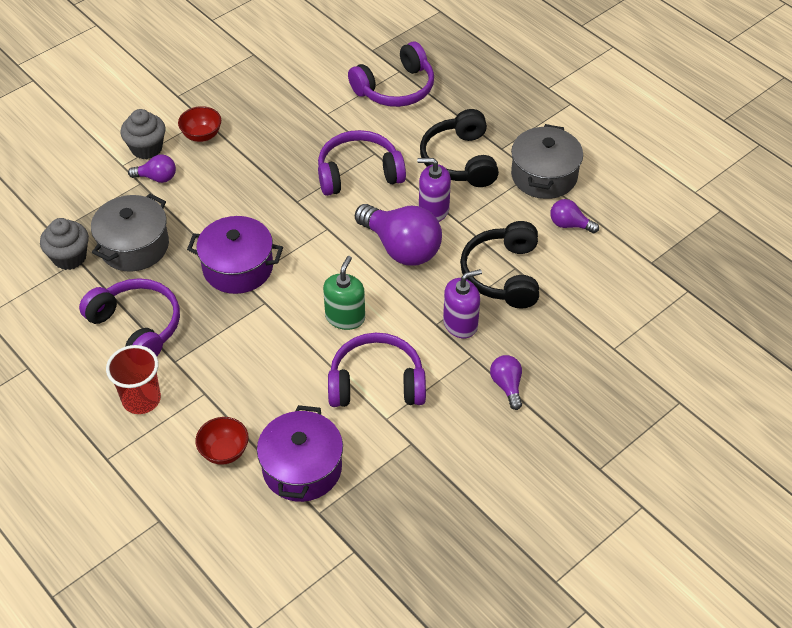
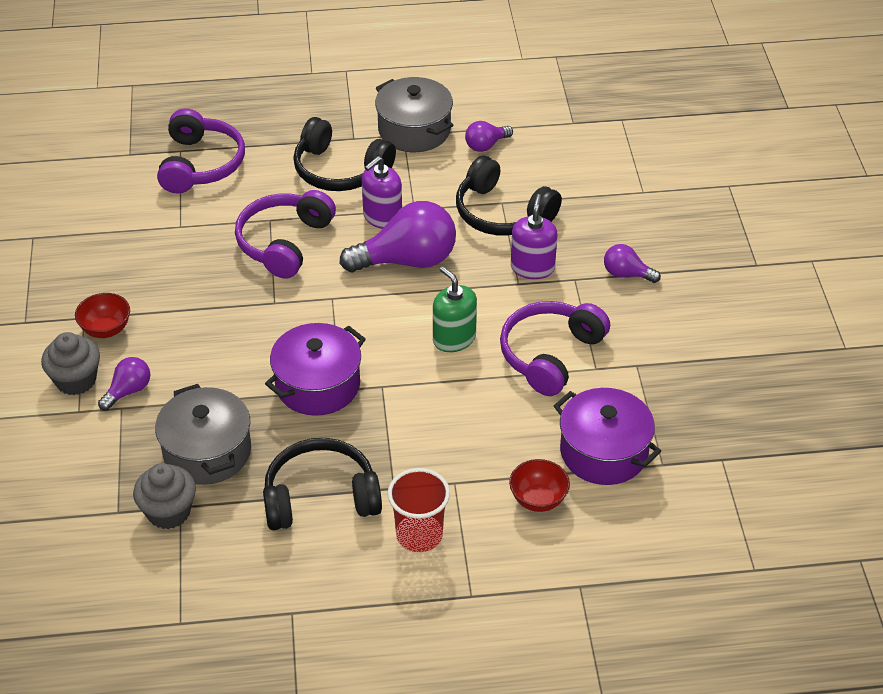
camera: 55 degrees left, 5 degrees down
purple headphones [79,278,180,356] -> black headphones [263,438,382,530]

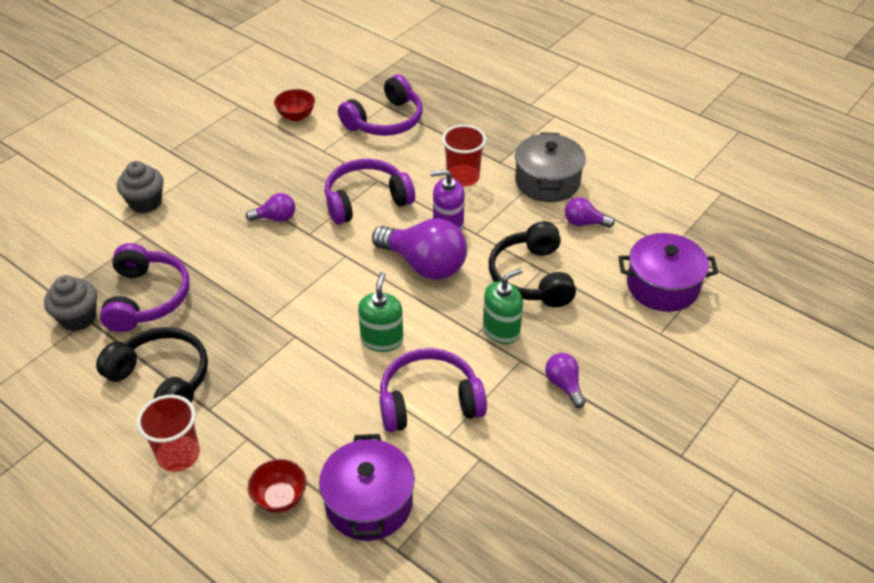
camera: 45 degrees right, 0 degrees up
red bowl [75,293,130,338] -> red bowl moved to [274,89,315,121]
purple light bulb [98,357,150,411] -> purple light bulb moved to [246,193,295,222]
grey pot [155,384,251,485] -> purple headphones [100,243,190,332]
purple pot [265,323,366,416] -> purple pot moved to [618,233,718,312]
black headphones [293,117,396,191] -> red cup [442,125,486,187]
purple soap dispenser [511,194,557,279] -> green soap dispenser [483,268,523,344]

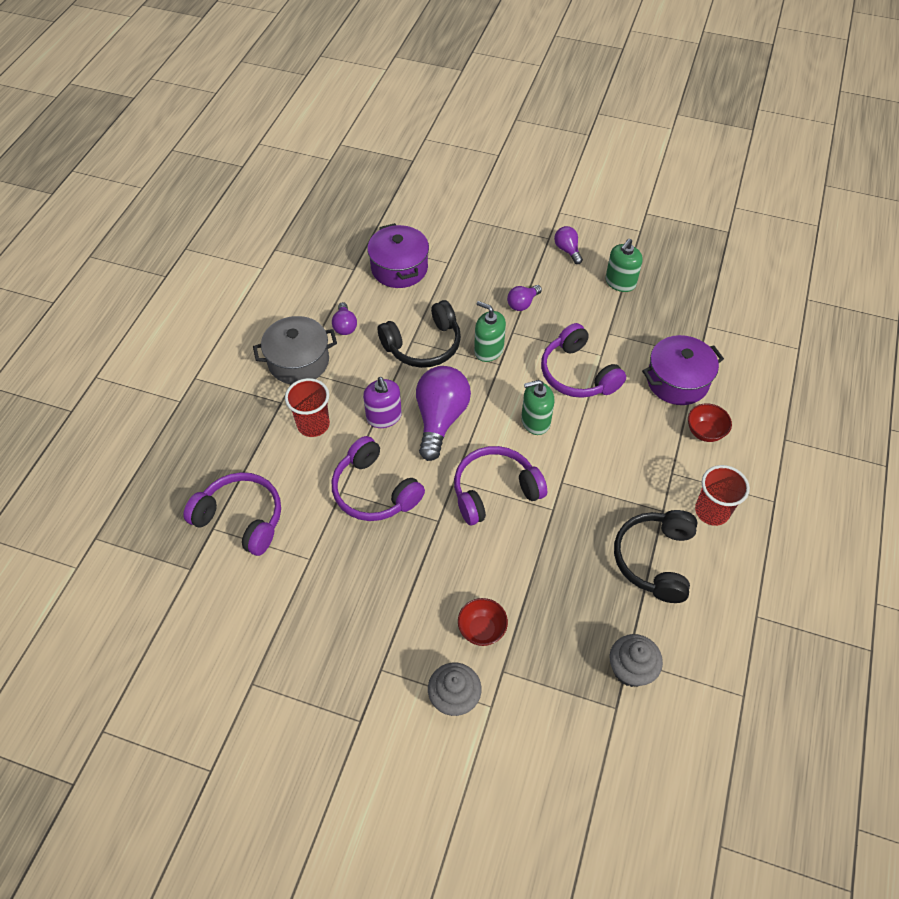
camera: 110 degrees left, 10 degrees up
purple headphones [100,243,190,332] -> purple headphones moved to [454,446,547,525]
purple light bulb [246,193,295,222] -> purple light bulb moved to [554,226,583,264]
red bowl [274,89,315,121] -> red bowl moved to [458,598,508,646]
none -> green soap dispenser [605,239,643,292]

